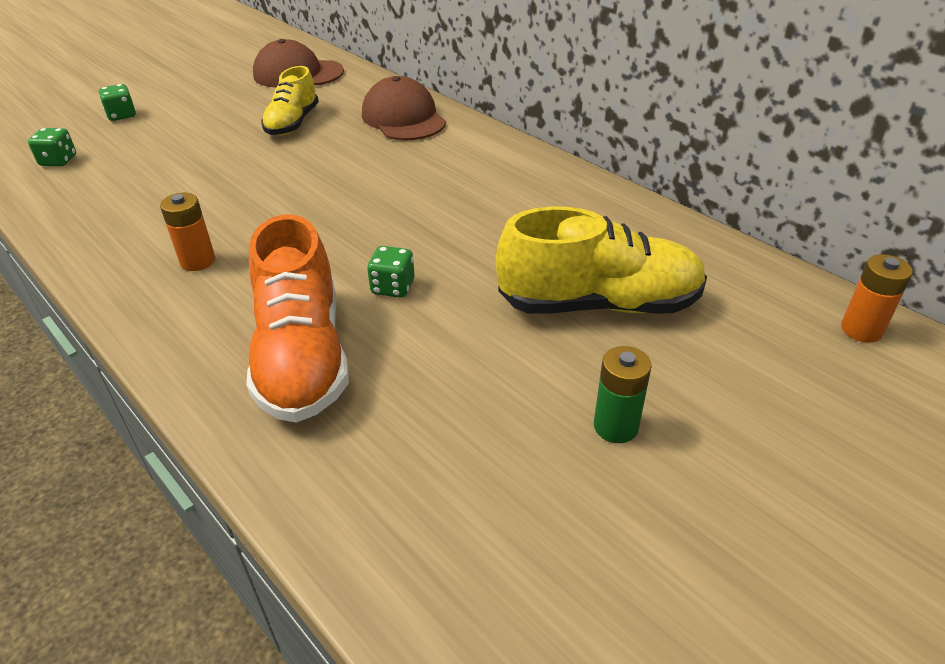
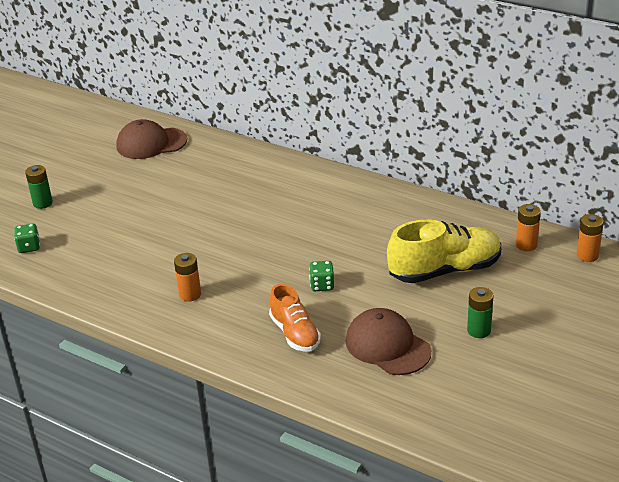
camera: 15 degrees left, 5 degrees down
green dice [99,84,136,121] -> green battery [25,165,53,209]
orange shoe [246,215,349,423] -> orange shoe [269,284,321,352], size x0.62
yellow shoe [261,66,319,135] -> none
brown cap [362,76,446,141] -> brown cap moved to [345,308,431,375]
none -> orange battery [516,204,541,251]

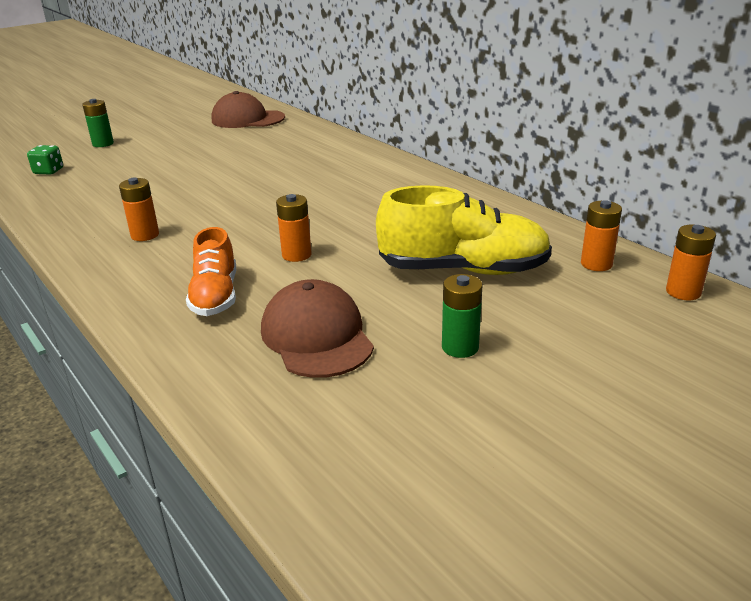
camera: 20 degrees right, 5 degrees down
green dice [309,261,335,291] -> orange battery [276,194,312,262]

